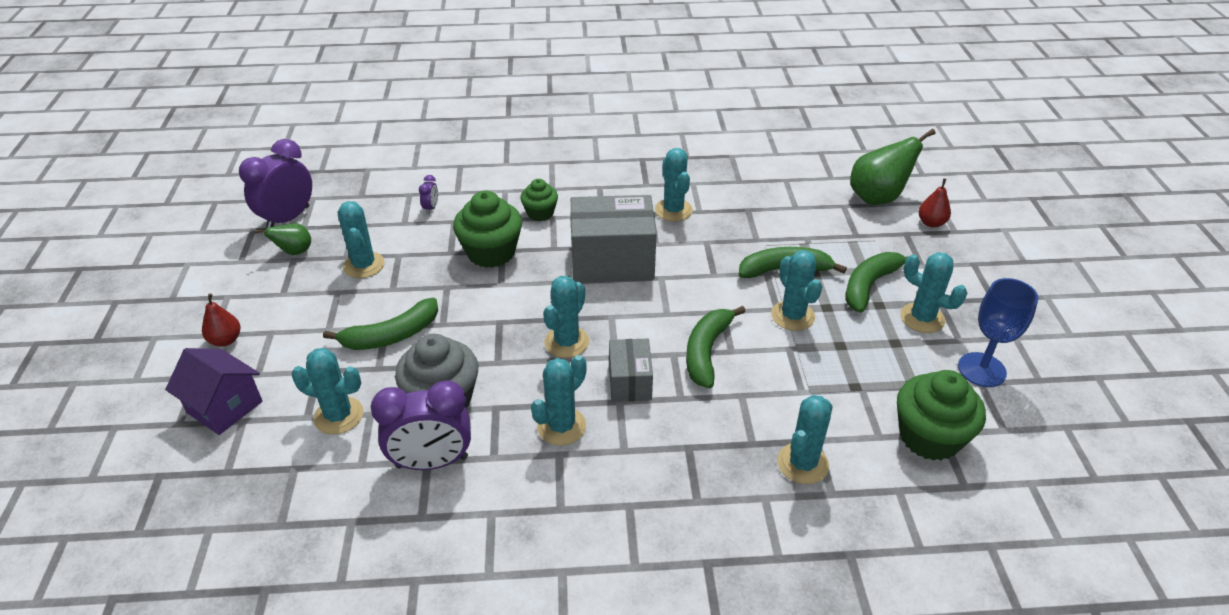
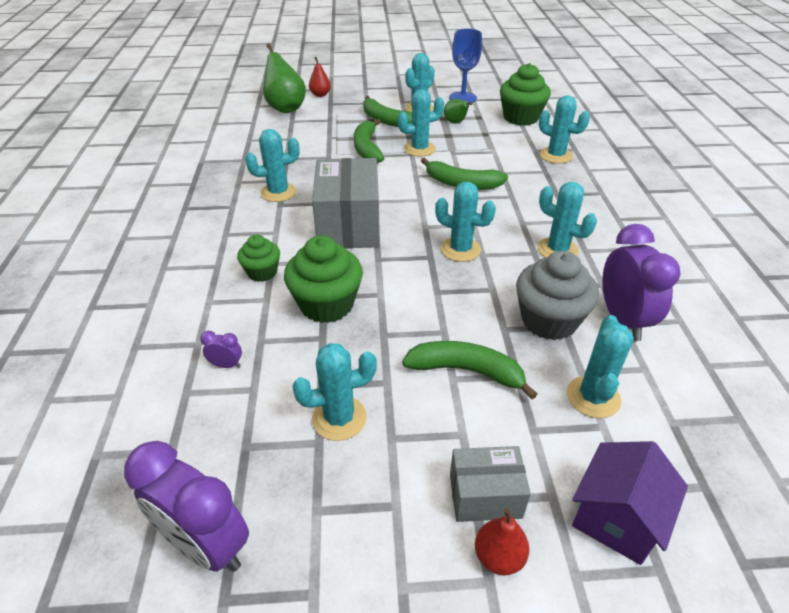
camera: 90 degrees left, 0 degrees up
green pear [254,223,311,255] -> green pear moved to [444,99,473,124]
green banana [323,298,438,350] -> green banana turned 45 degrees counterclockwise [402,341,537,400]
grey box [609,339,653,402] -> grey box moved to [450,446,531,522]

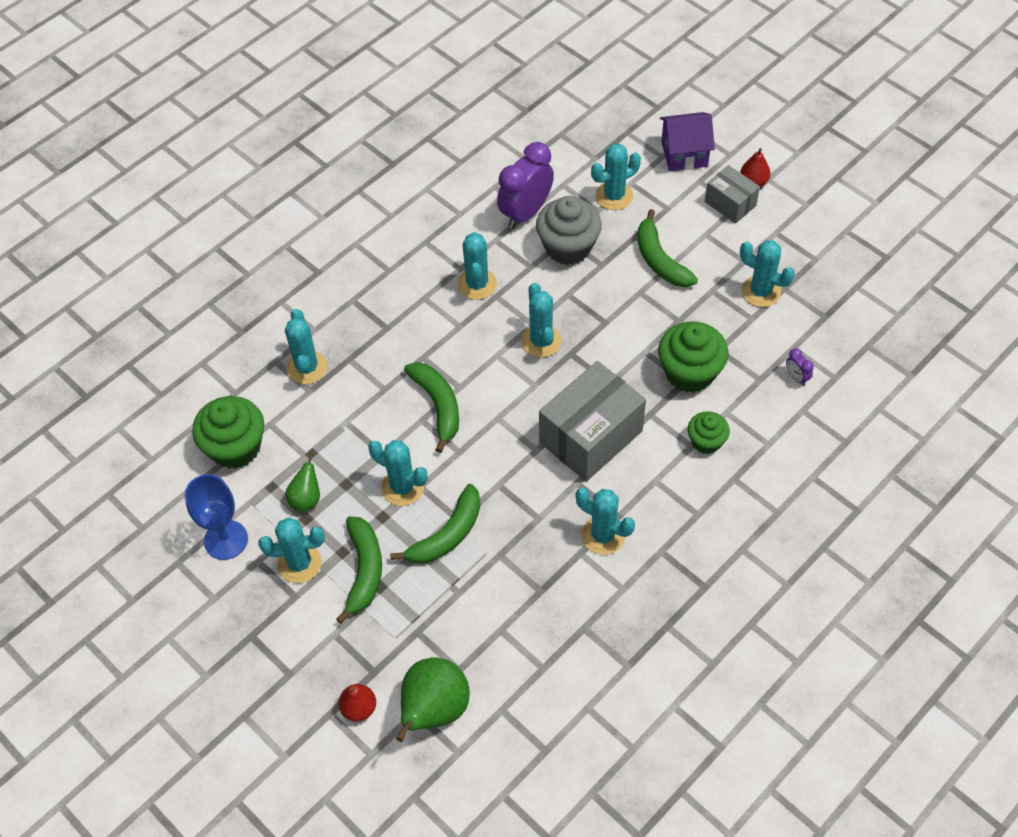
camera: 130 degrees left, 15 degrees up
purple clock [124,441,249,572] -> none

